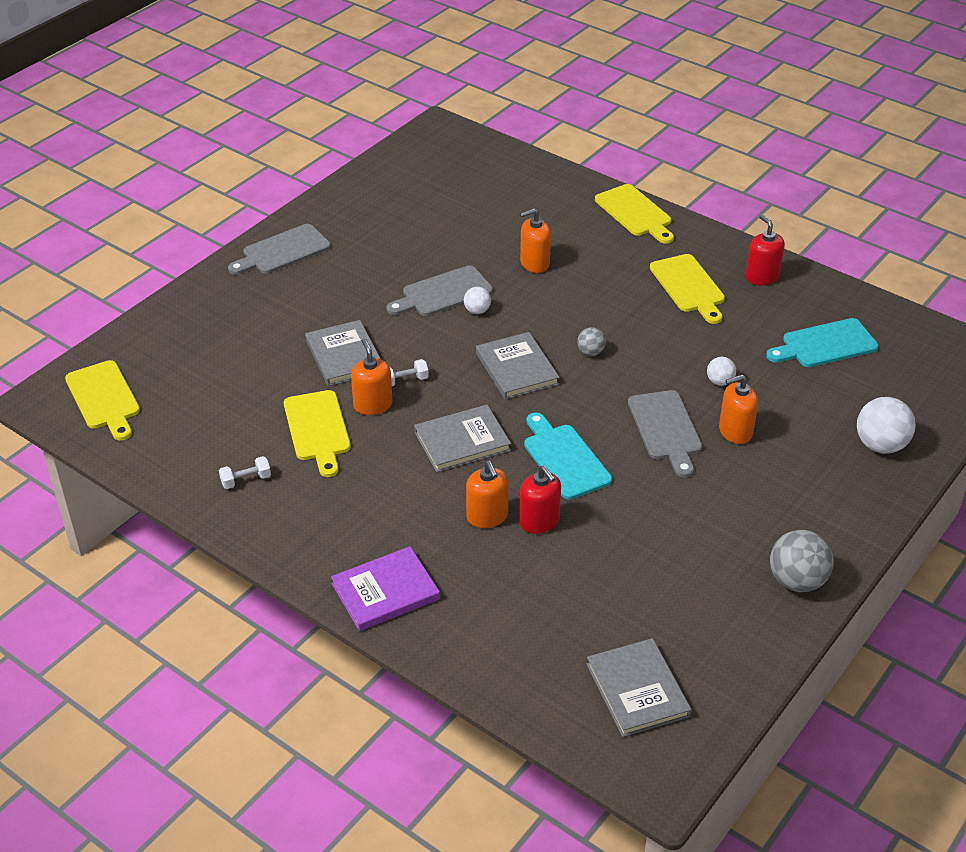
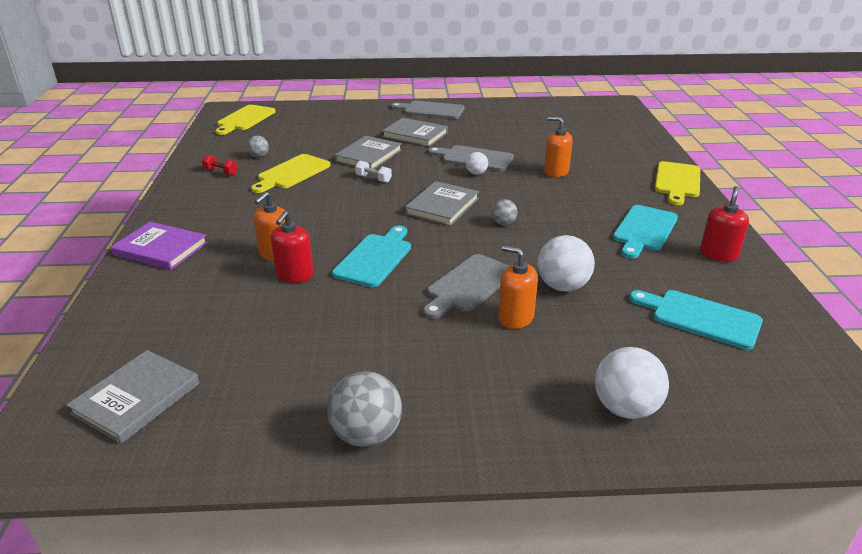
camera: 50 degrees right, 10 degrees down
white dumbbell [219,456,271,489] -> red dumbbell [202,155,238,176]
orange soap dispenser [351,339,393,415] -> none
grey book [414,405,511,472] -> grey book moved to [382,118,448,147]
yellow cutting board [650,254,725,324] -> turquoise cutting board [613,205,678,259]
white ball [707,357,736,386] -> white ball [537,235,595,291], size x1.86
none -> grey ball [247,136,269,157]

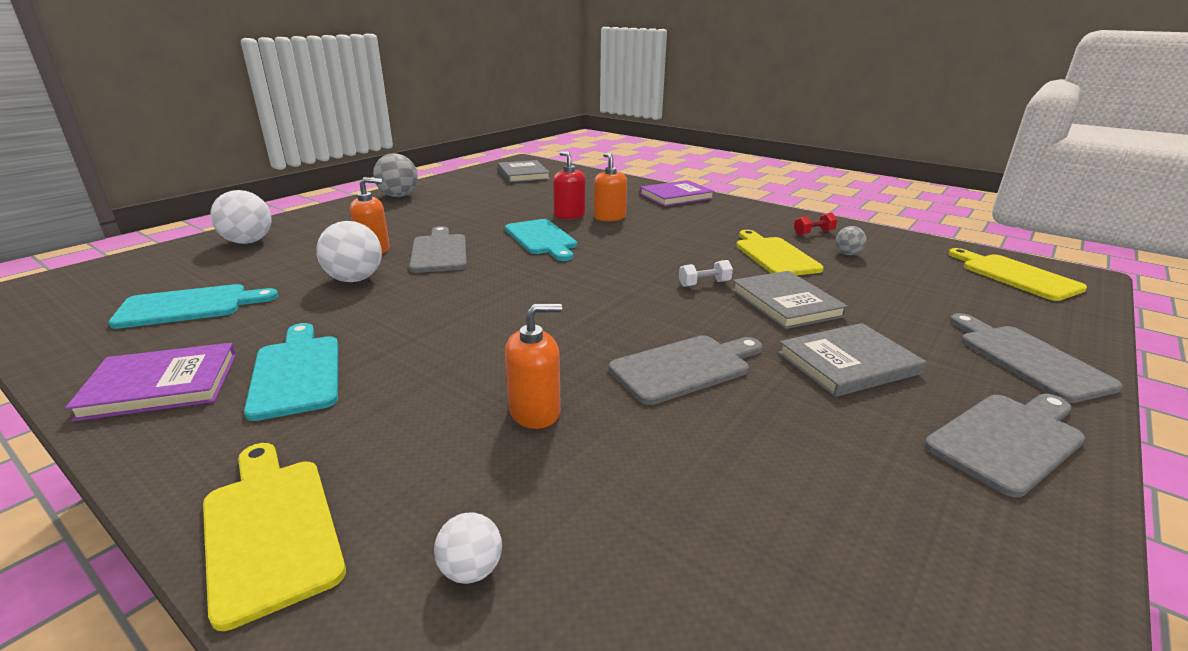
camera: 130 degrees right, 5 degrees down
grey book [405,181,479,226] -> none
white ball [466,152,488,175] -> white ball moved to [434,513,502,584]
grey ball [492,199,518,225] -> none
red soap dispenser [700,186,749,262] -> purple book [65,343,236,422]
none -> grey cutting board [950,313,1122,403]

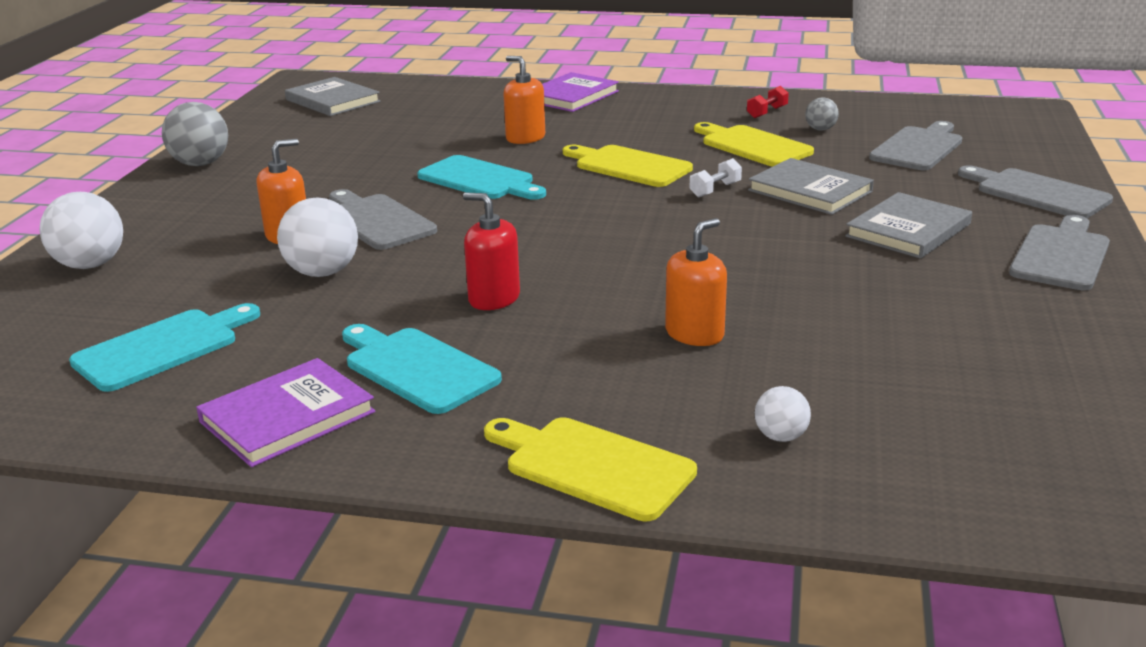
camera: 25 degrees left, 0 degrees up
red soap dispenser [553,151,586,219] -> red soap dispenser moved to [463,193,520,310]
grey cutting board [609,335,762,405] -> grey cutting board moved to [869,121,962,170]
yellow cutting board [948,248,1087,301] -> yellow cutting board moved to [563,145,693,187]

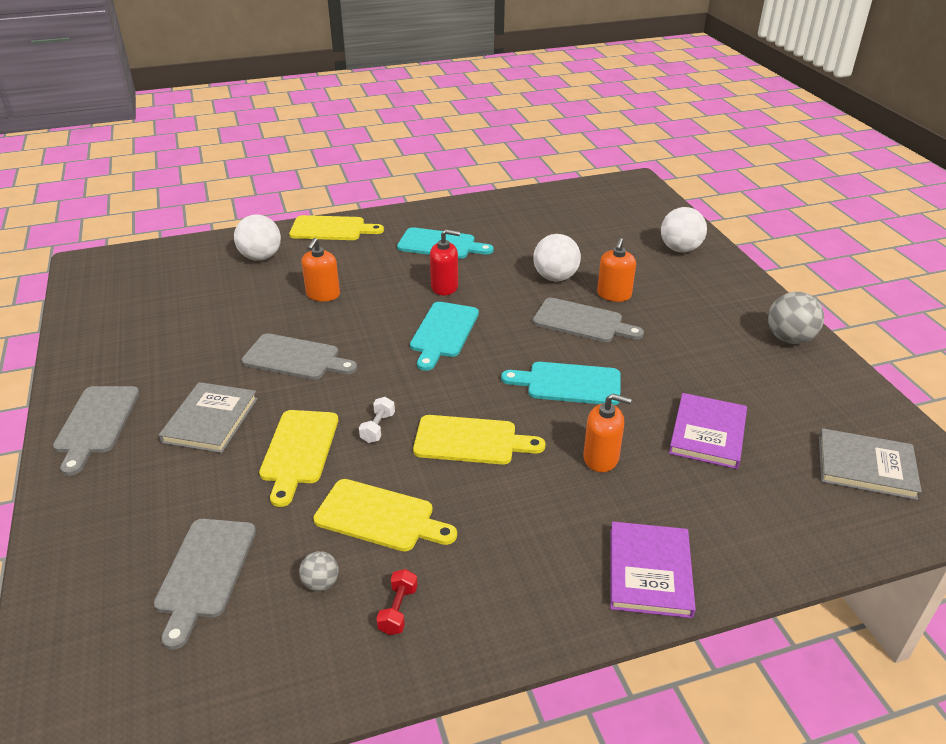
camera: 150 degrees right, 10 degrees up
turquoise cutting board [69,303,260,392] -> turquoise cutting board moved to [410,302,479,371]
purple book [196,358,375,467] -> purple book moved to [669,393,747,469]
grey book [748,158,874,215] -> yellow cutting board [259,410,338,507]
white ball [755,386,811,442] -> white ball [234,215,281,261], size x1.86
grey cutting board [958,165,1113,218] -> grey cutting board moved to [242,333,357,380]

